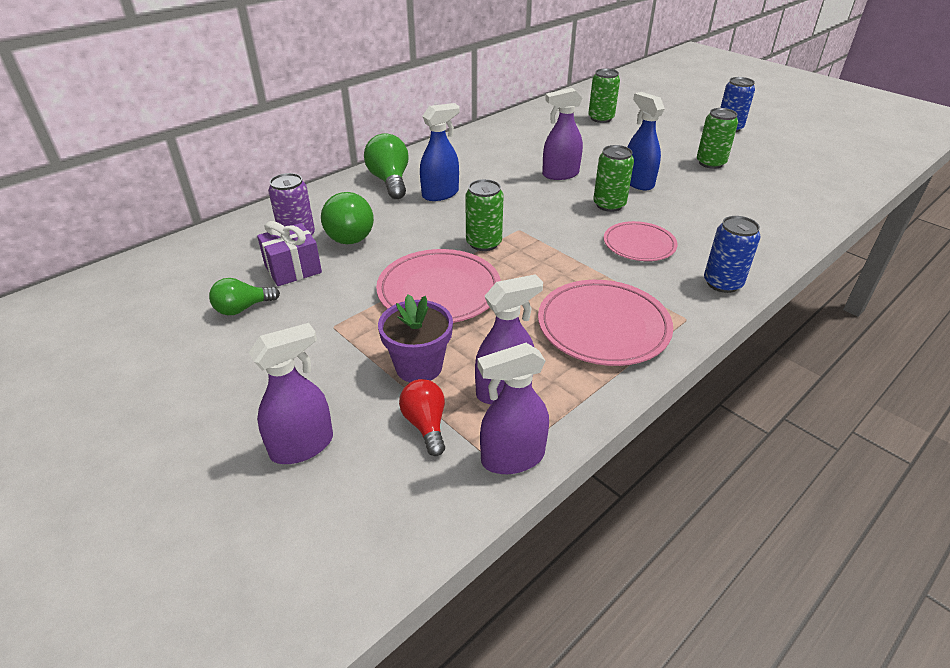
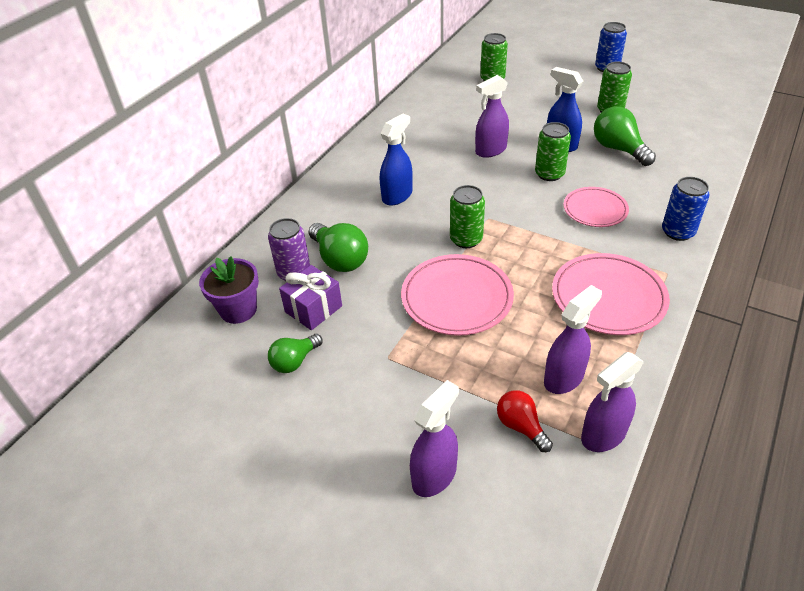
camera: 15 degrees left, 5 degrees up
green light bulb [364,133,408,199] -> green light bulb moved to [594,106,656,166]
purple flower pot [378,294,453,382] -> purple flower pot moved to [199,256,259,324]

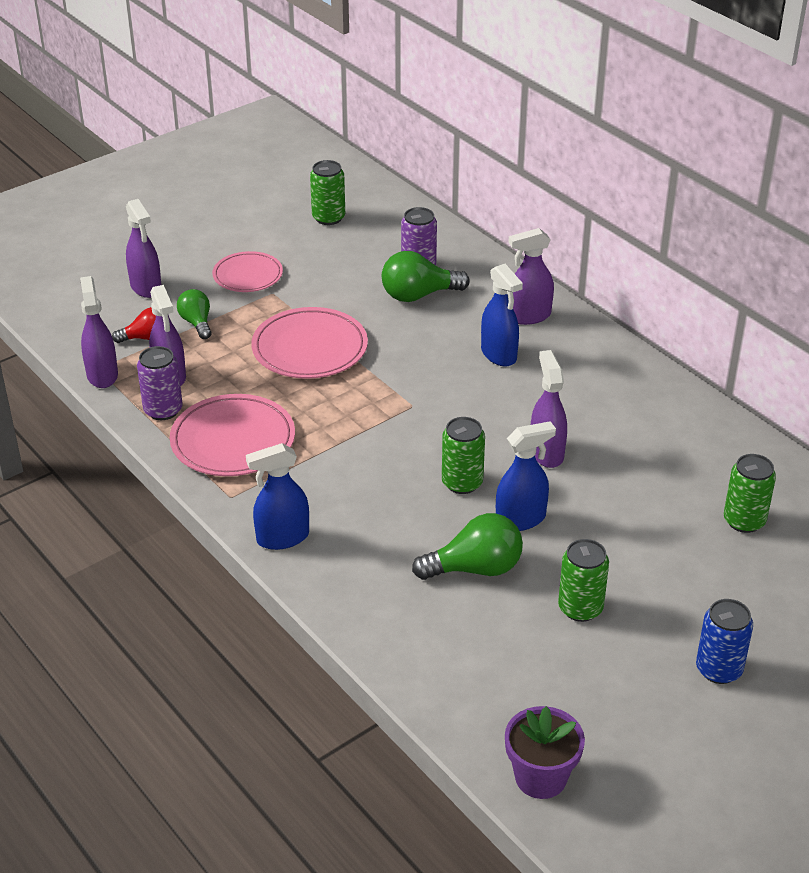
camera: 110 degrees right, 5 degrees down
purple flower pot [199,256,259,324] -> purple flower pot moved to [505,706,585,799]
green light bulb [268,334,323,373] -> green light bulb moved to [177,289,212,339]
purple gift [279,265,342,330] -> none
green can [450,185,485,248] -> green can moved to [310,160,345,225]
pink plate [563,187,629,227] -> pink plate moved to [212,251,283,292]
blue can [662,177,710,241] -> blue spray bottle [246,443,309,550]
none -> purple can [137,346,183,420]
none -> purple spray bottle [508,228,554,325]

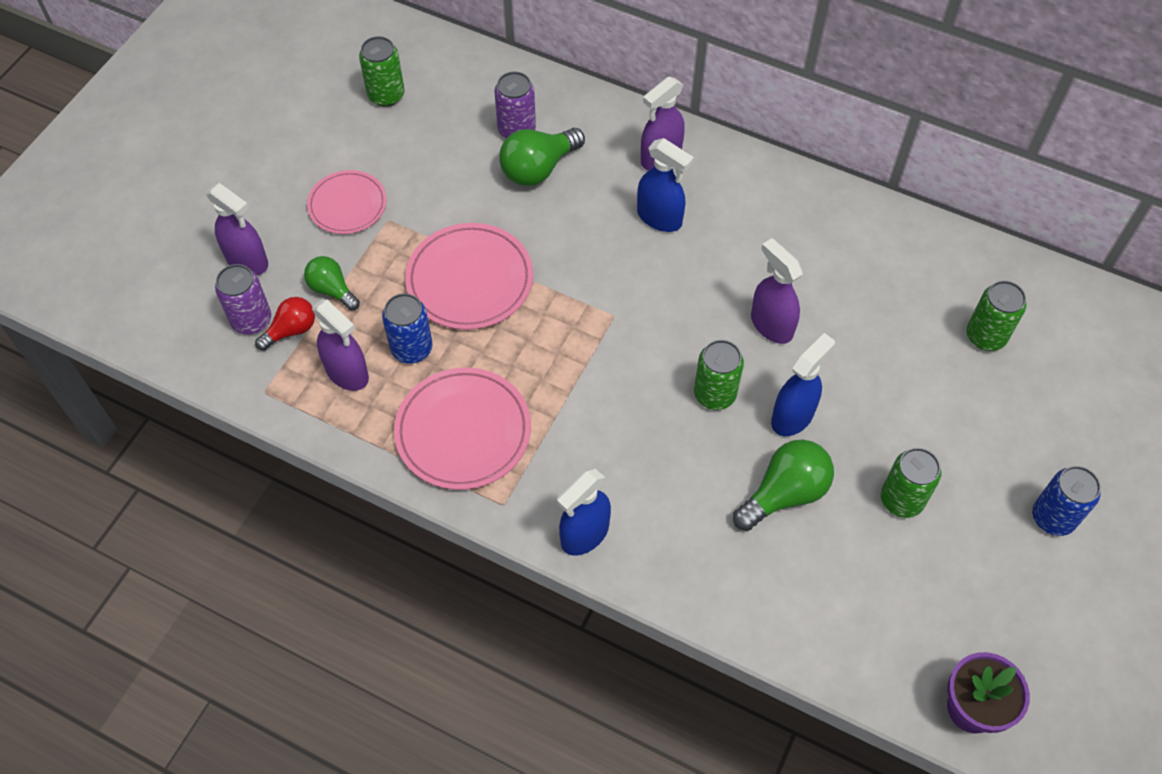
camera: 25 degrees left, 20 degrees up
purple spray bottle [80,276,118,388] -> none
purple can [137,346,183,420] -> purple can moved to [215,264,271,334]
none -> blue can [382,293,433,364]

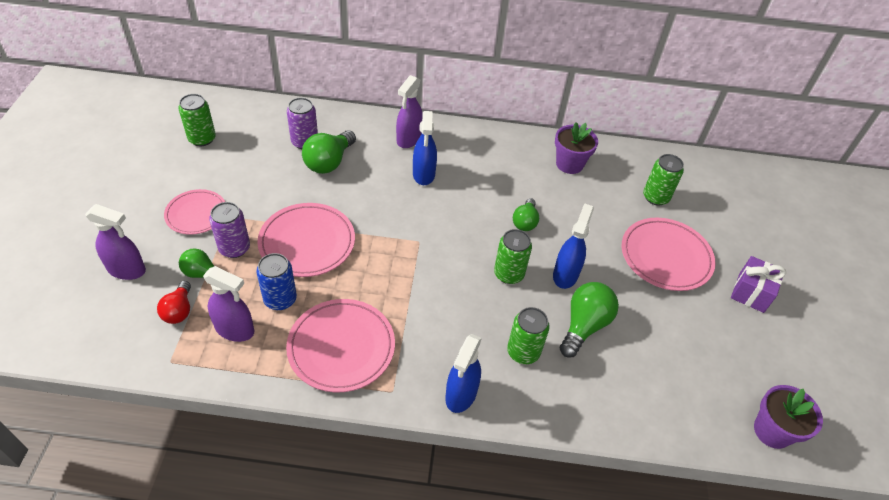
camera: 25 degrees left, 10 degrees down
purple can [215,264,271,334] -> purple can moved to [209,202,250,258]
red light bulb [255,297,315,351] -> red light bulb turned 150 degrees clockwise [157,281,191,324]
blue spray bottle [637,138,694,232] -> blue spray bottle turned 75 degrees clockwise [413,111,437,185]
purple spray bottle [751,238,803,344] -> green light bulb [513,198,539,231]
green can [881,448,941,518] -> green can moved to [507,307,550,364]
blue can [1032,466,1101,536] -> purple gift [731,256,786,313]
none -> purple flower pot [555,122,598,174]
none -> pink plate [622,218,716,291]

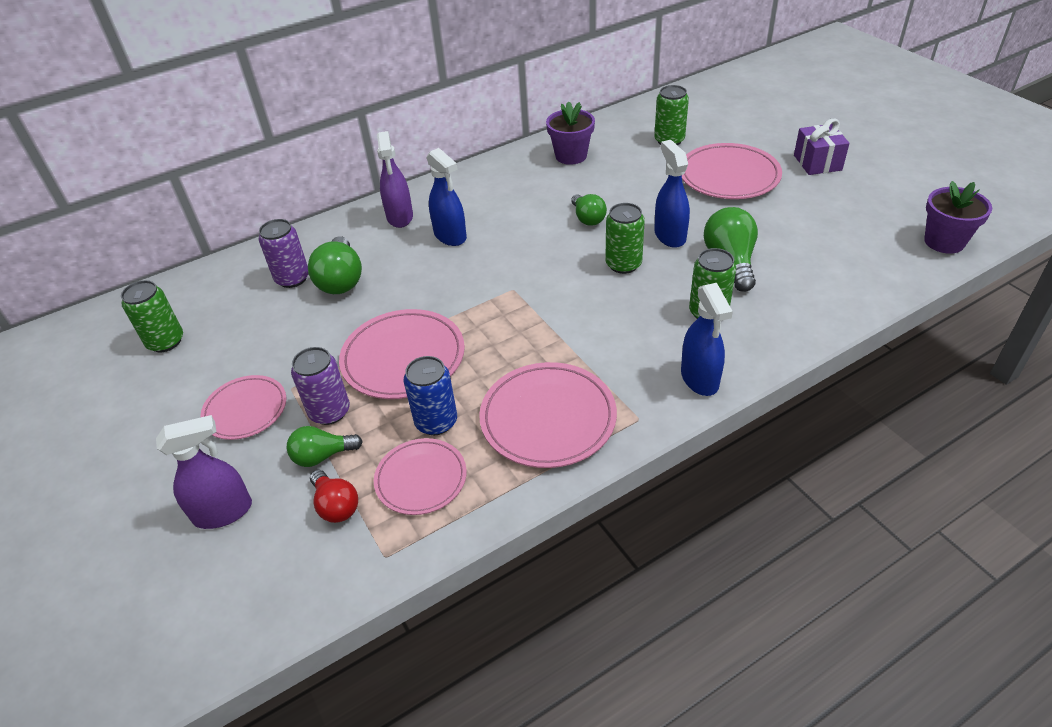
camera: 30 degrees left, 5 degrees down
purple spray bottle [203,266,254,342] -> pink plate [374,438,467,515]

